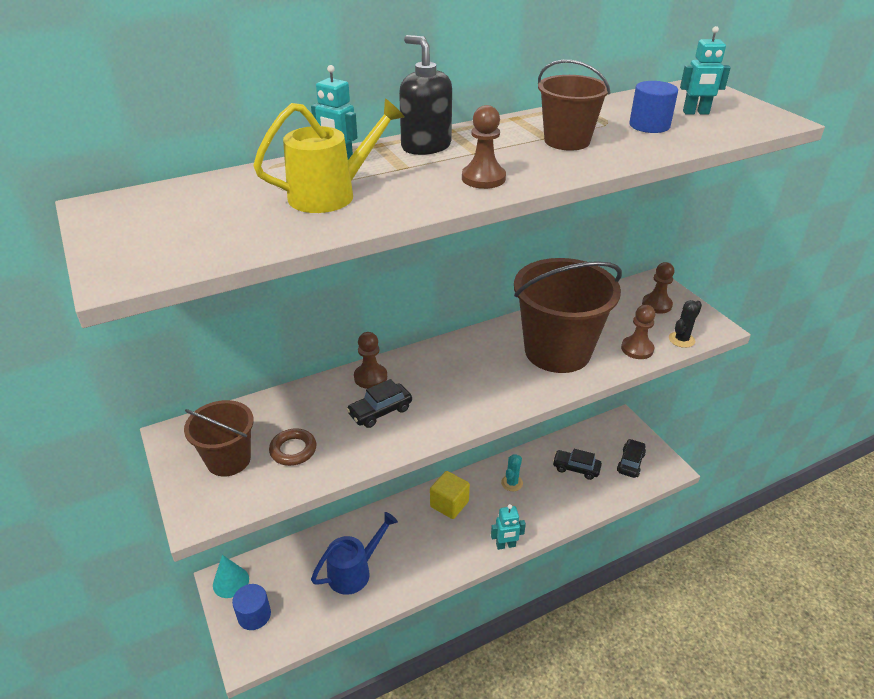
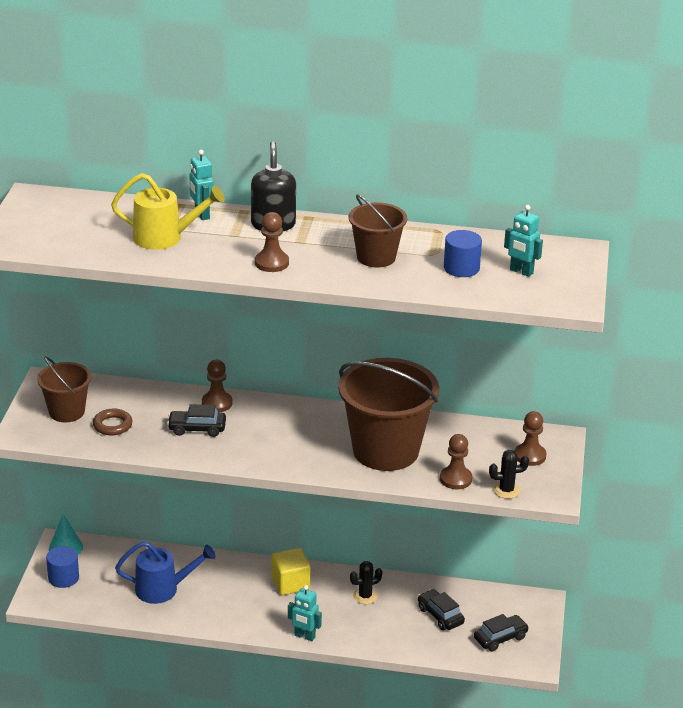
camera: 35 degrees right, 5 degrees down
turquoise cactus [501,454,523,491] -> black cactus [350,561,382,604]

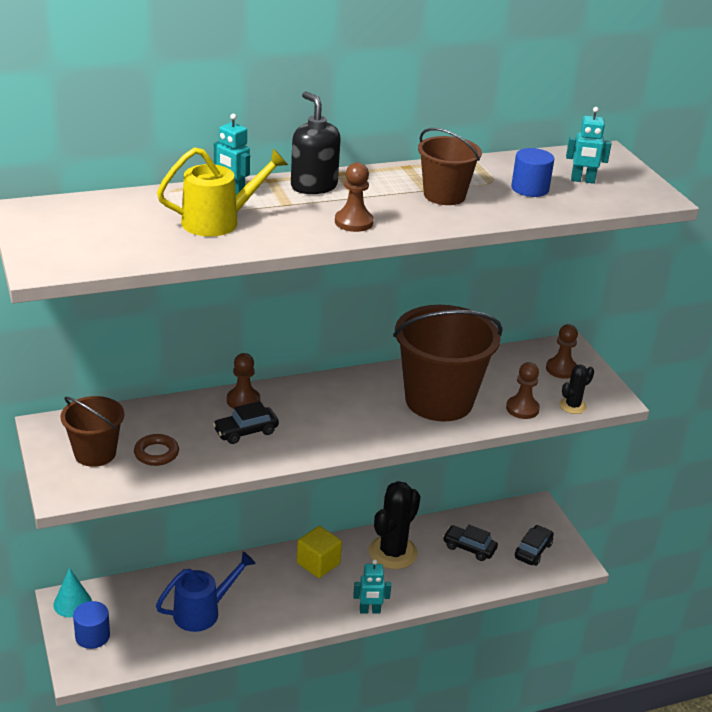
camera: 30 degrees left, 0 degrees up
black cactus [350,561,382,604] -> black cactus [369,481,421,569], size x2.01

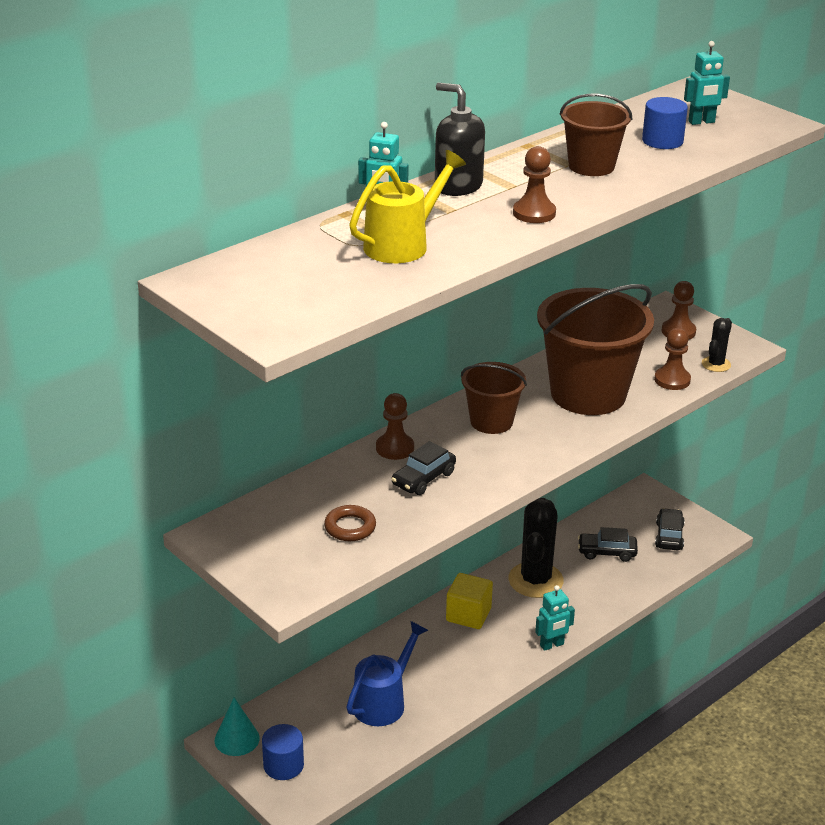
camera: 20 degrees left, 0 degrees up
brown bucket [60,396,124,467] -> brown bucket moved to [461,362,527,434]

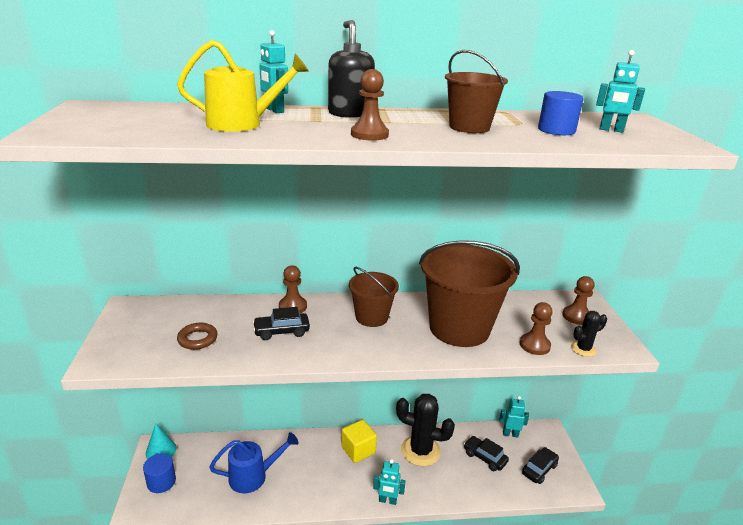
camera: 35 degrees right, 5 degrees down
black cactus [508,498,564,598] -> black cactus turned 60 degrees clockwise [396,394,455,466]
none -> turquoise robot [499,396,529,437]

